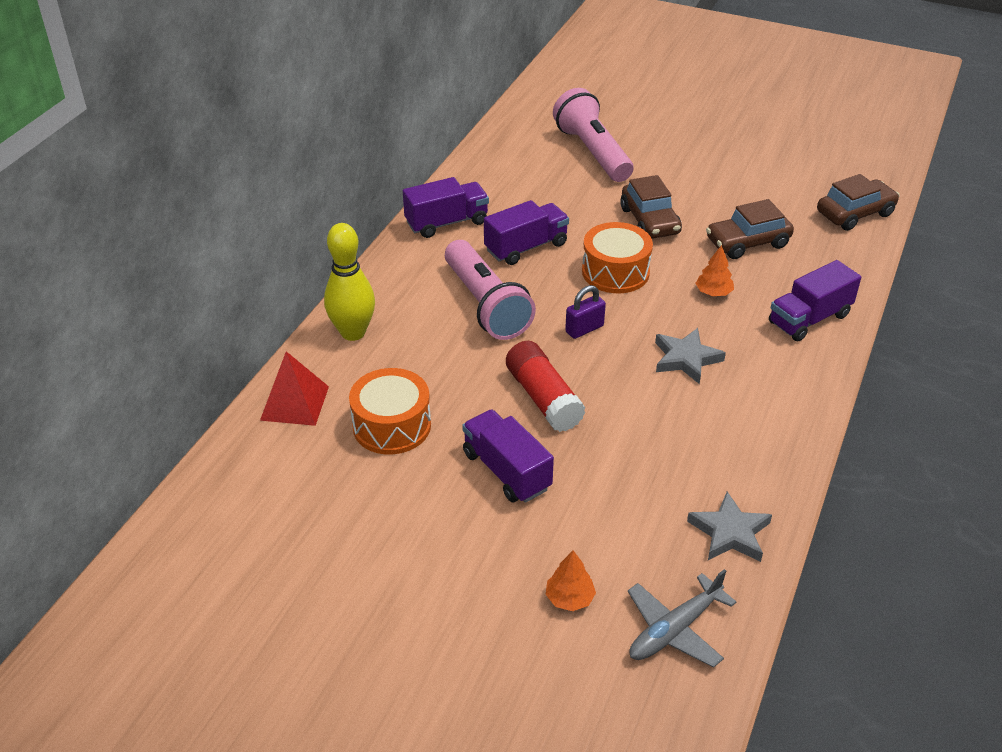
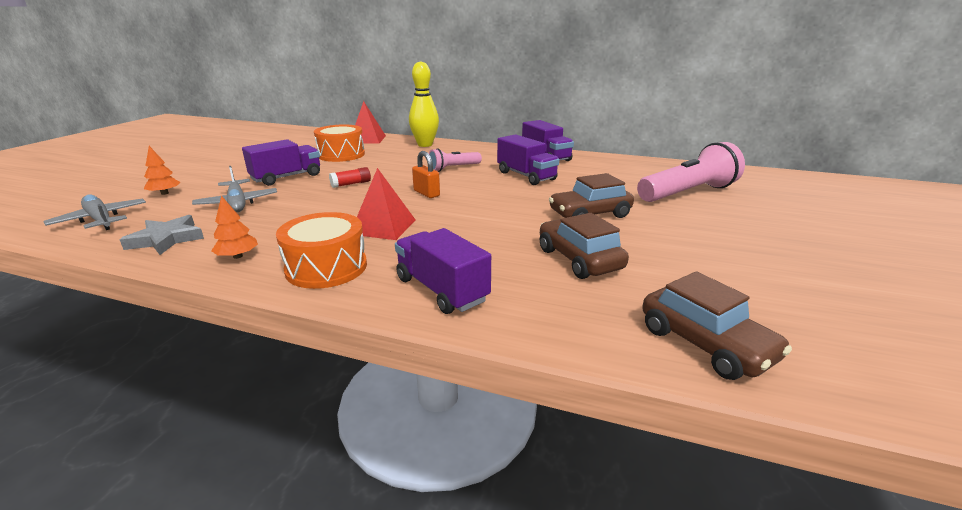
camera: 85 degrees right, 15 degrees down
pink flashlight [445,240,536,340] -> pink flashlight [429,148,482,172], size x0.55
red glue stick [506,341,585,432] -> red glue stick [329,167,371,188], size x0.53
purple padlock [565,285,606,339] -> orange padlock [412,151,440,198]
orange drum [582,222,653,293] -> orange drum moved to [276,212,367,289]
grey star [655,328,726,384] -> red pyramid [357,168,415,240]
orange tree [695,245,734,296] -> orange tree moved to [211,195,258,259]
none -> grey plane [192,166,277,212]

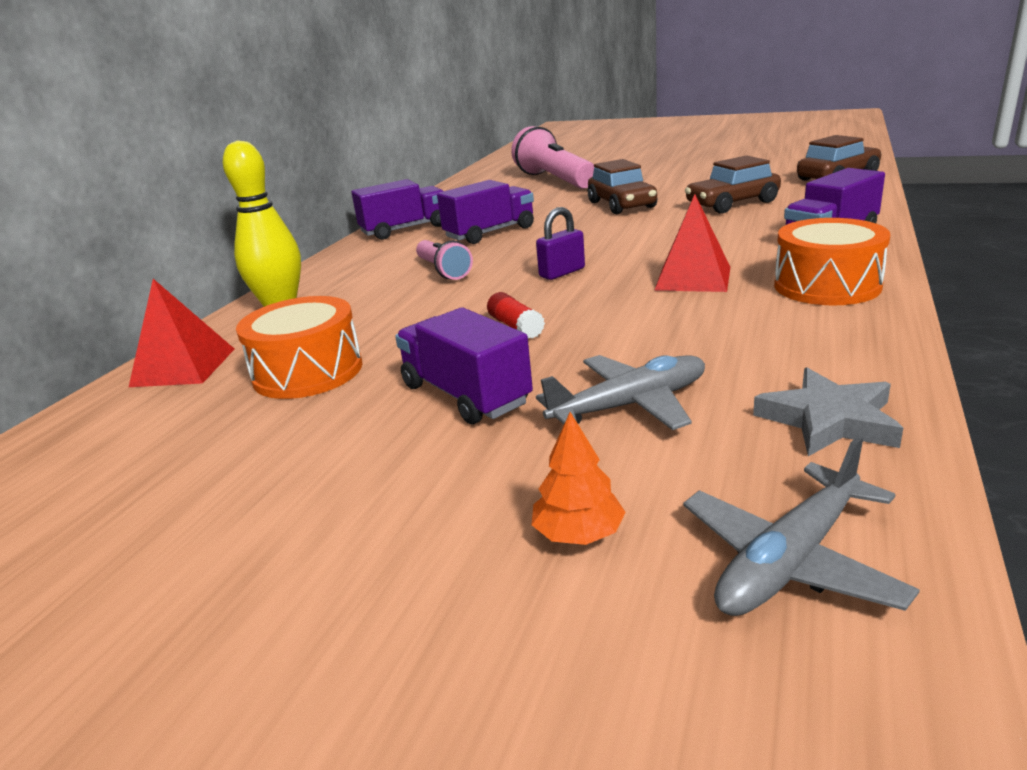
camera: 85 degrees left, 0 degrees up
orange tree [211,195,258,259] -> none
orange padlock [412,151,440,198] -> purple padlock [536,207,585,280]

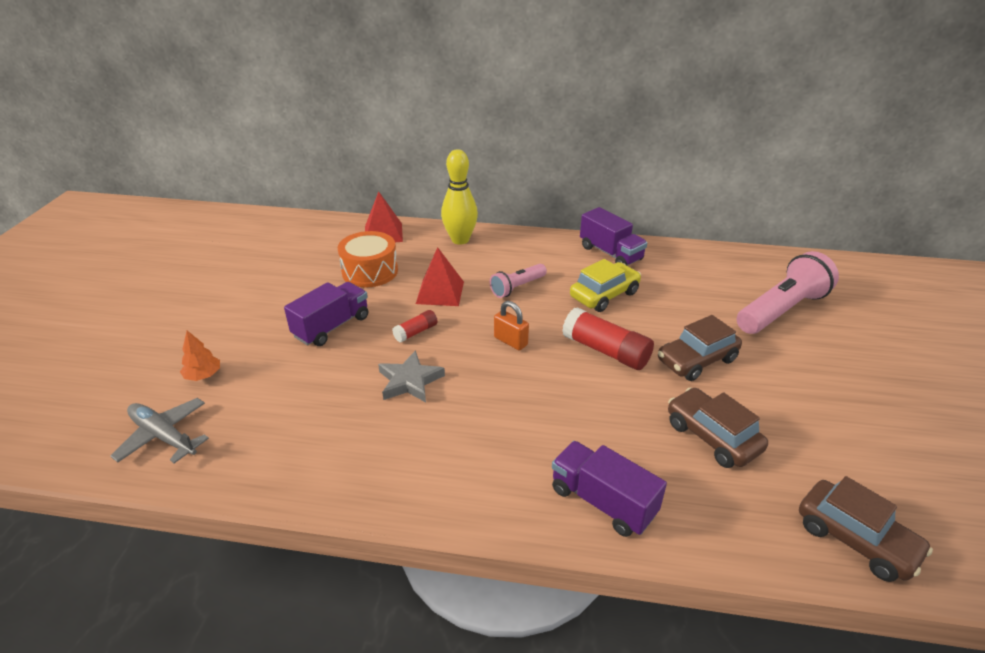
camera: 75 degrees right, 10 degrees up
purple truck [437,180,534,244] -> yellow car [570,259,641,312]
purple padlock [536,207,585,280] -> orange padlock [494,301,529,351]
grey plane [536,355,705,430] -> none
red pyramid [654,194,730,292] -> red pyramid moved to [416,247,464,306]
grey star [753,368,903,456] -> grey star moved to [378,350,445,402]
orange drum [774,218,890,305] -> none
none -> red glue stick [562,307,654,370]

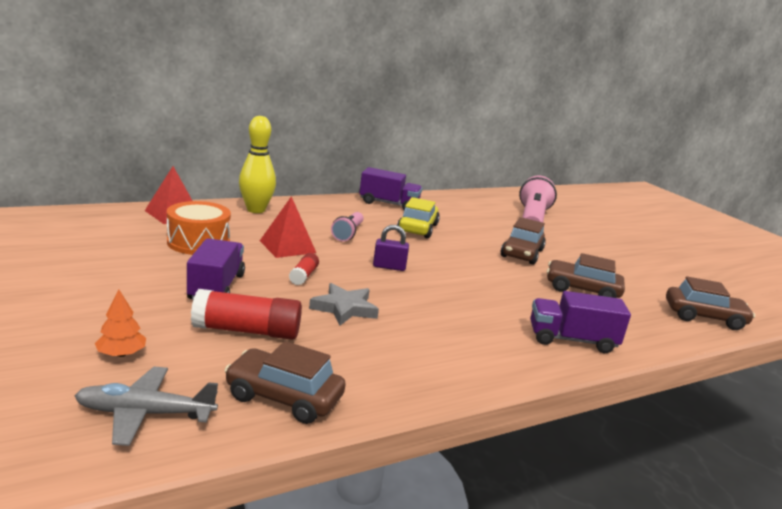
camera: 40 degrees left, 15 degrees down
orange padlock [494,301,529,351] -> purple padlock [373,225,409,271]
red glue stick [562,307,654,370] -> red glue stick moved to [191,289,302,340]
none -> brown car [224,341,345,424]

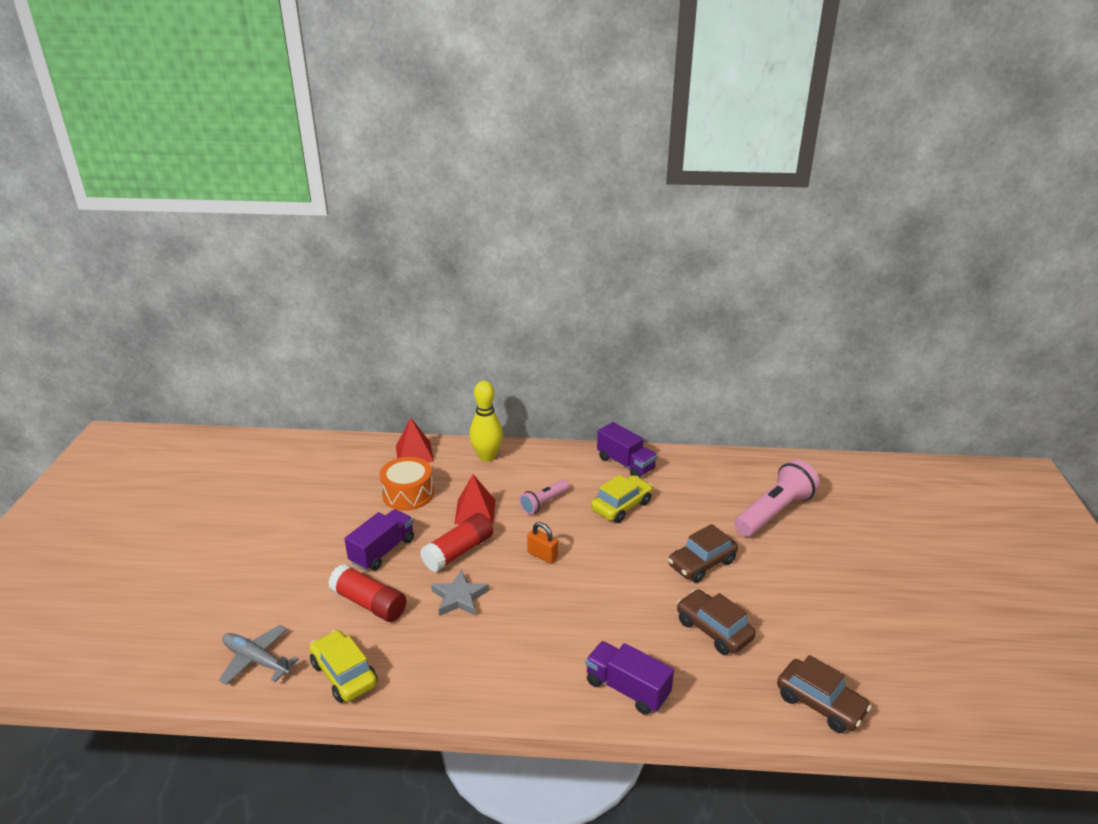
camera: 35 degrees right, 10 degrees up
orange tree [95,290,146,357] -> none
brown car [224,341,345,424] -> yellow car [309,630,378,703]
red glue stick [289,253,319,285] -> red glue stick [420,513,493,572], size x1.88
purple padlock [373,225,409,271] -> orange padlock [527,522,558,564]

